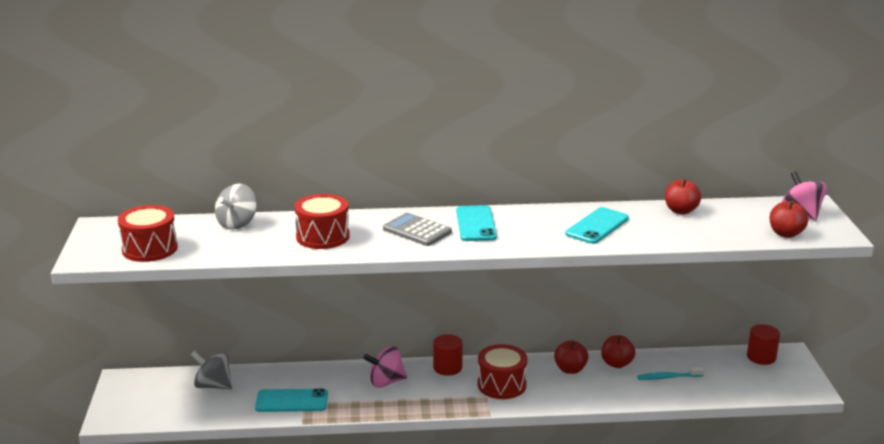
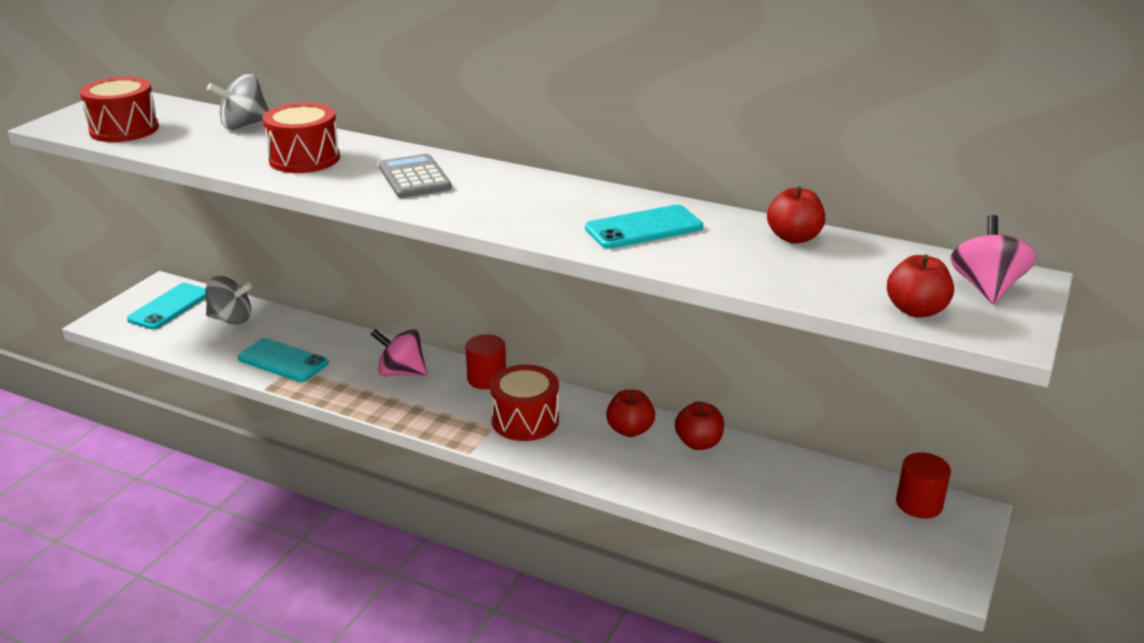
camera: 30 degrees right, 5 degrees up
grey spinning top [191,351,232,389] -> grey spinning top turned 135 degrees clockwise [205,276,252,324]
turquoise phone [456,205,497,241] -> turquoise phone moved to [127,283,206,329]
turquoise toothbrush [637,367,704,380] -> none

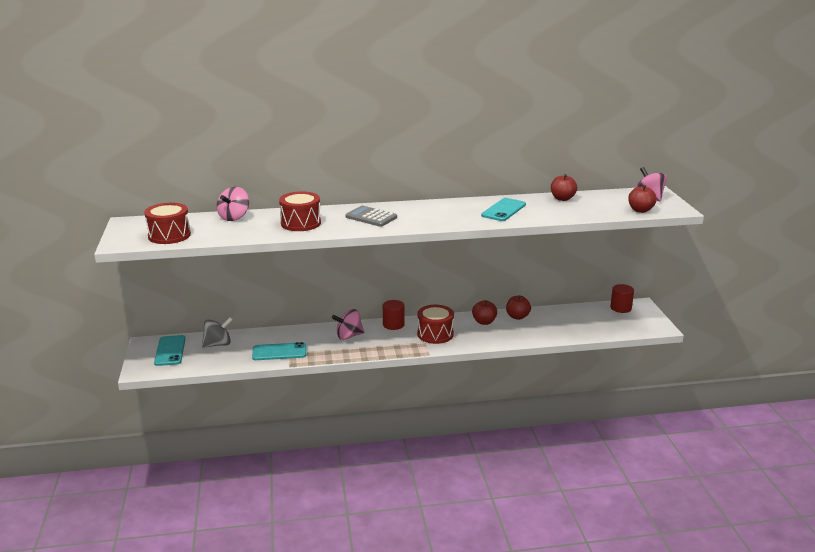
camera: 35 degrees left, 5 degrees down
grey spinning top [207,74,269,130] -> pink spinning top [217,187,249,221]

